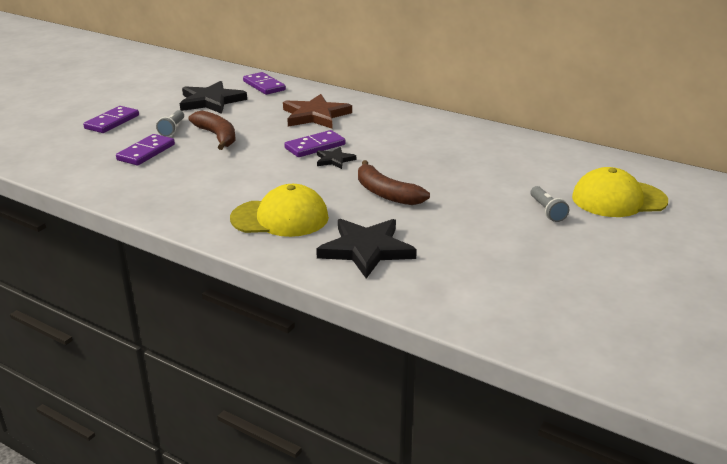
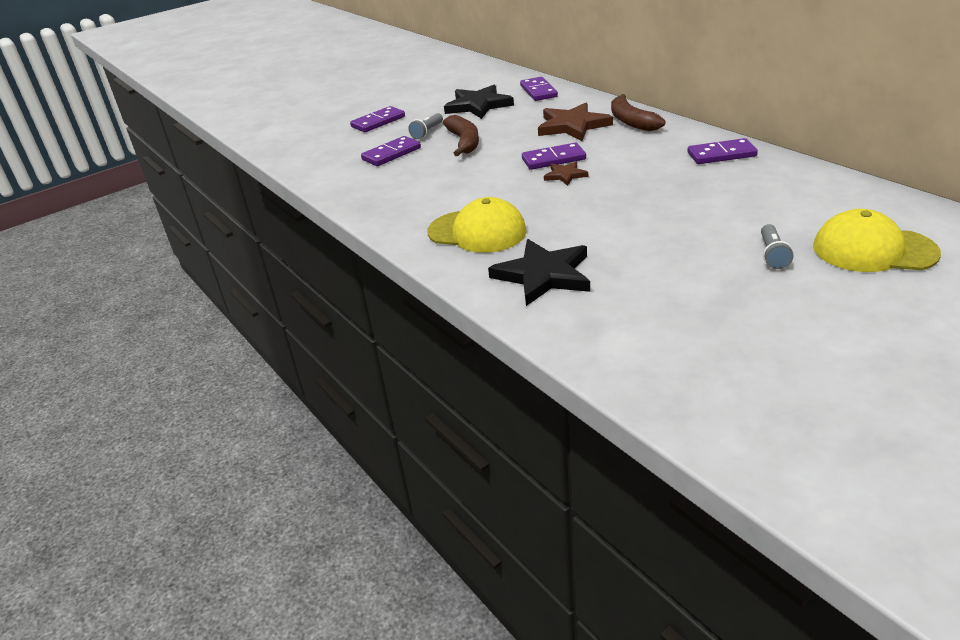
camera: 25 degrees right, 5 degrees up
black star [317,147,356,169] -> brown star [544,161,588,186]
brown banana [358,160,430,205] -> brown banana moved to [611,94,666,131]
none -> purple domino [687,138,758,164]

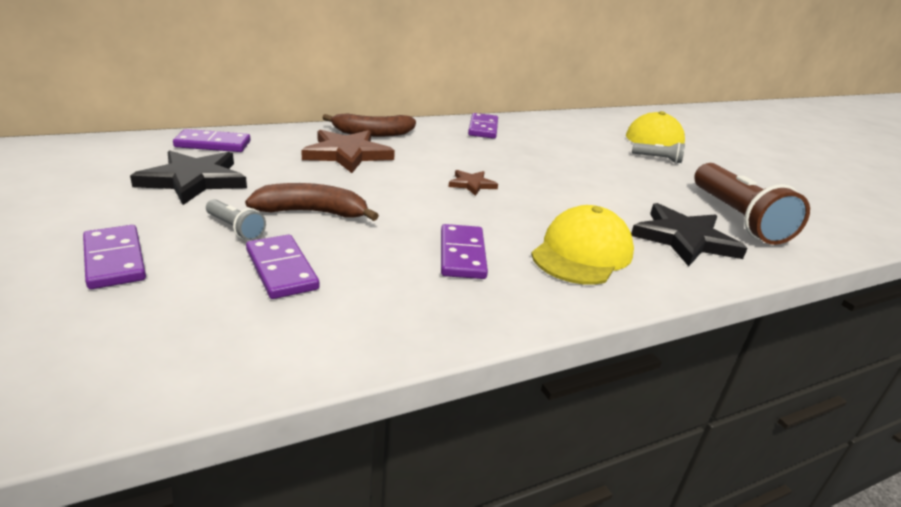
camera: 85 degrees left, 5 degrees down
purple domino [522,143,586,170] -> purple domino moved to [441,224,488,279]
none -> brown flashlight [694,163,810,245]

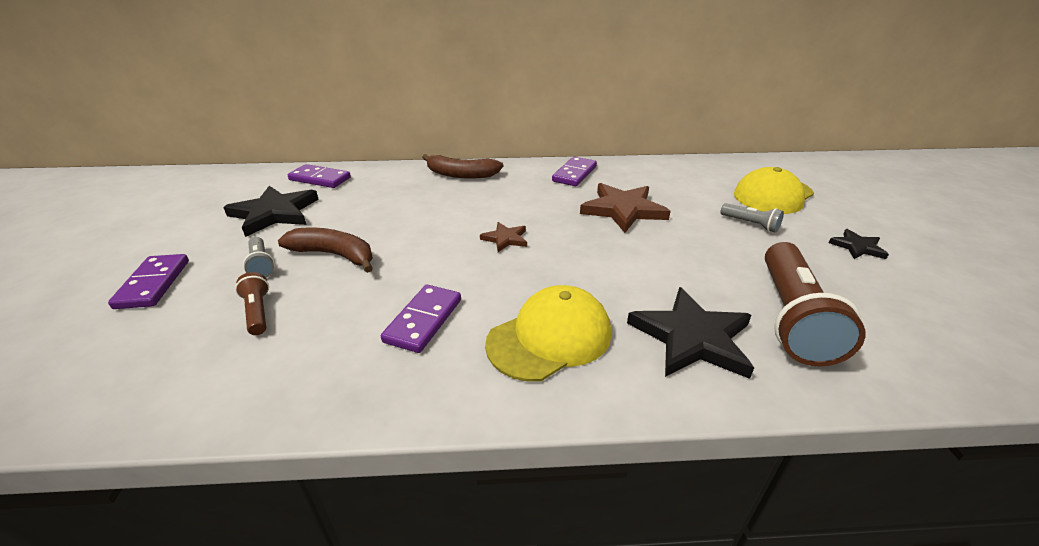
camera: 25 degrees right, 5 degrees up
purple domino [246,235,320,299] -> brown flashlight [235,272,269,335]
brown star [301,130,395,173] -> brown star moved to [580,183,671,233]
none -> black star [829,229,889,259]

